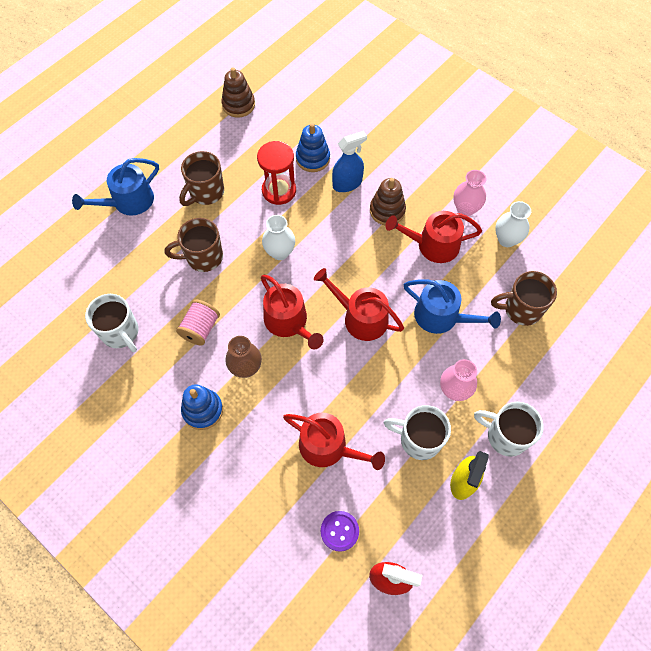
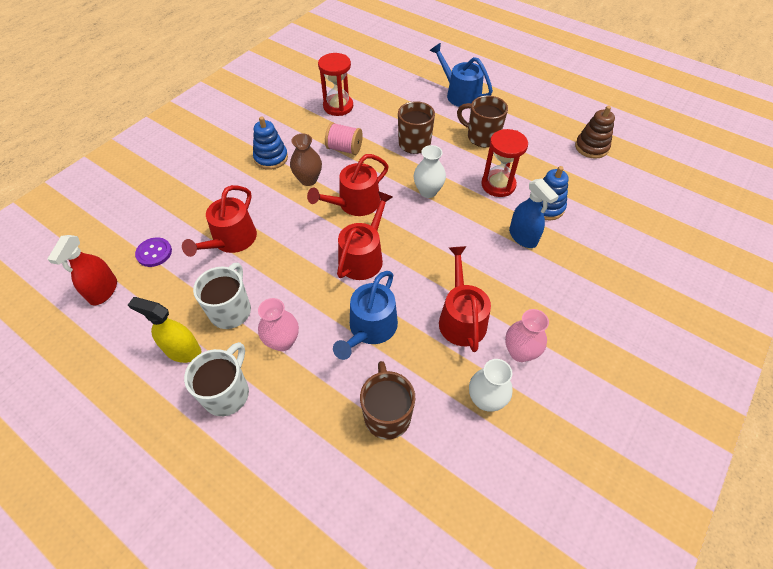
camera: 85 degrees right, 10 degrees down
white mug [85,294,139,352] -> red hourglass [318,53,353,116]
brown stacking toy [370,178,406,226] -> none

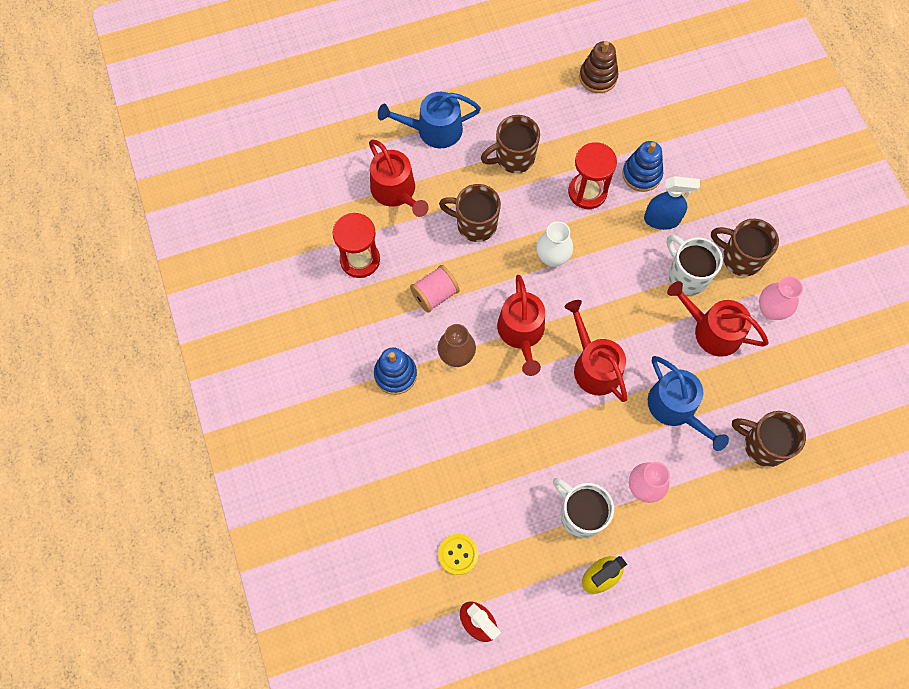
camera: 55 degrees left, 15 degrees up
purple button [135,237,172,267] -> yellow button [438,534,478,575]
red watering can [182,185,257,257] -> red watering can moved to [369,139,429,217]
white mug [184,342,249,416] -> white mug moved to [667,235,723,295]
white vase [469,359,513,411] -> none
none -> brown mug [711,219,779,277]

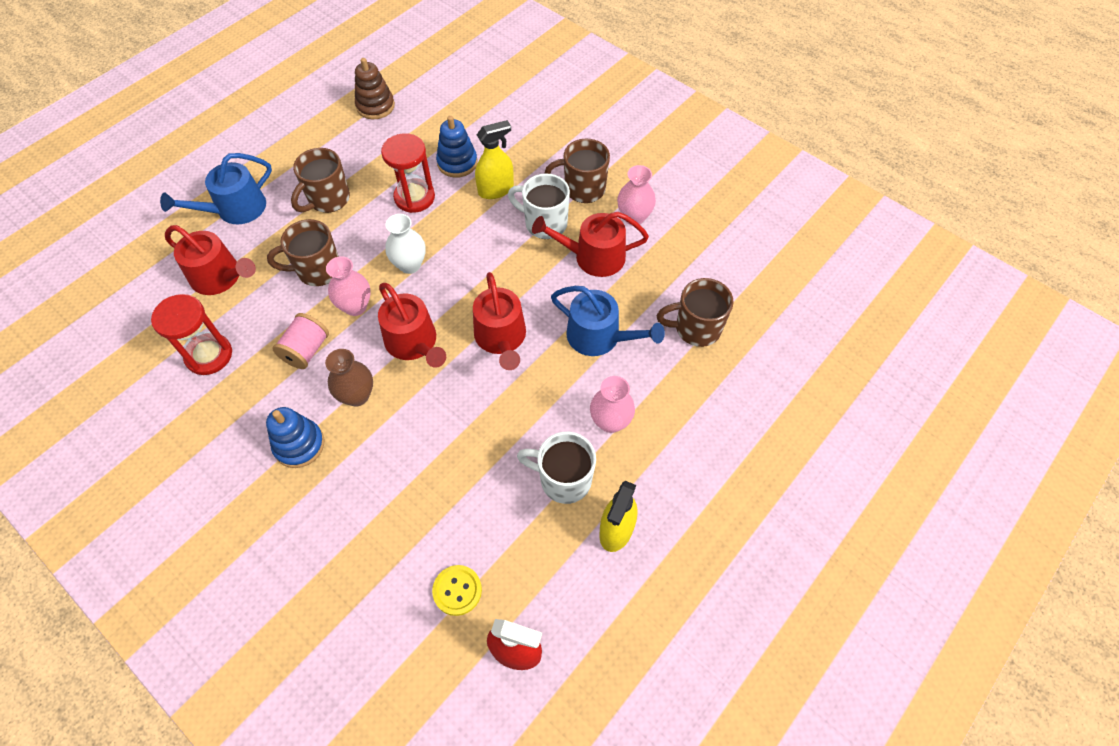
camera: 30 degrees left, 10 degrees down
red watering can [564,300,628,402] -> red watering can turned 135 degrees counterclockwise [473,272,526,370]
blue spray bottle [644,176,700,230] -> yellow spray bottle [475,120,514,199]
none -> pink vase [326,256,371,316]

